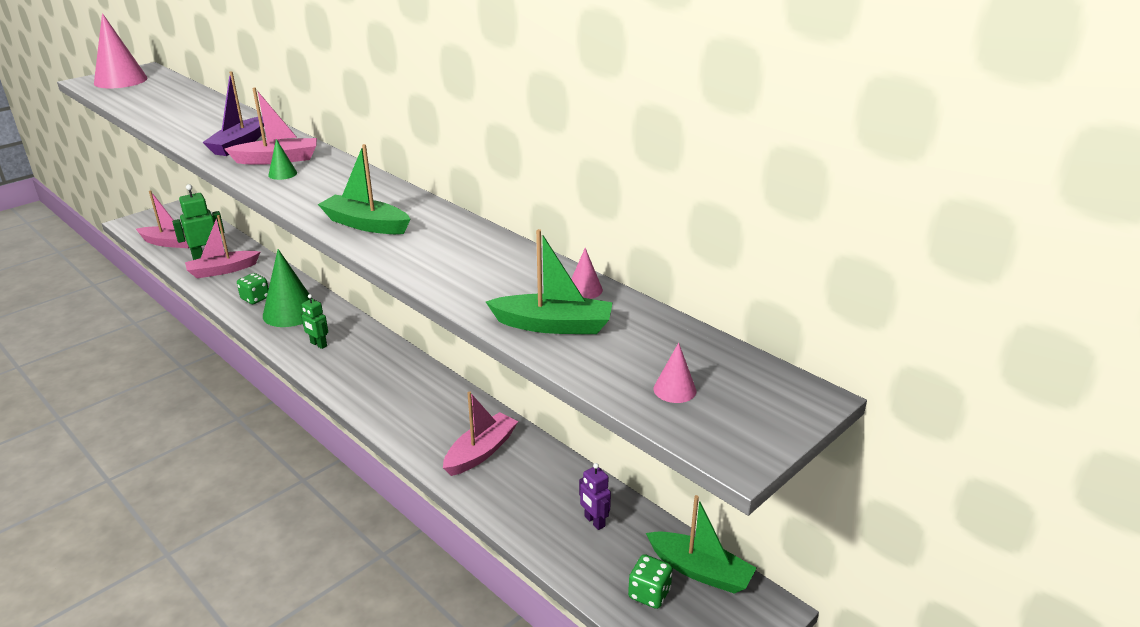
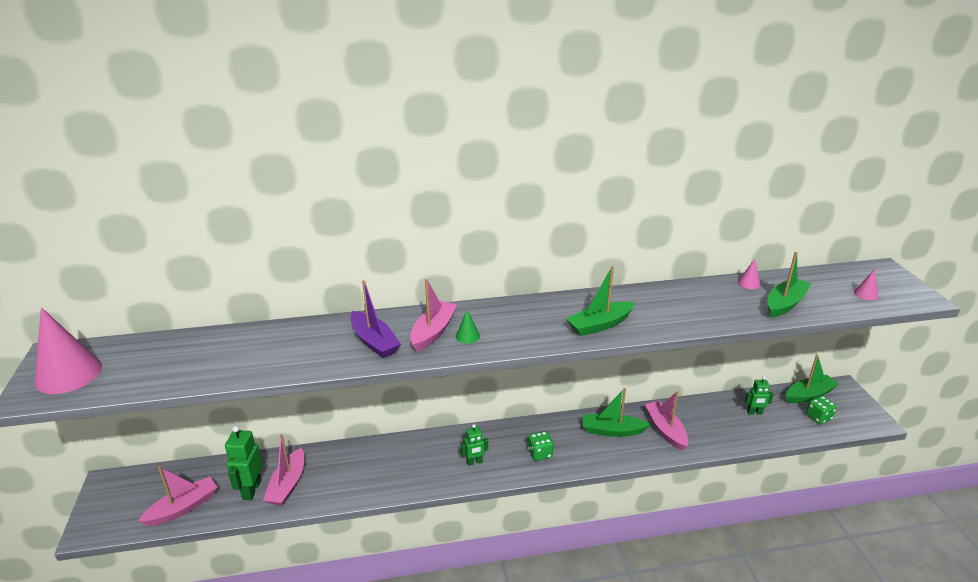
camera: 55 degrees left, 0 degrees up
green dice [237,273,269,304] -> green dice moved to [528,431,553,461]
green cone [263,249,313,327] -> none
purple robot [579,463,611,530] -> green robot [745,376,773,414]
none -> green boat [583,388,650,437]

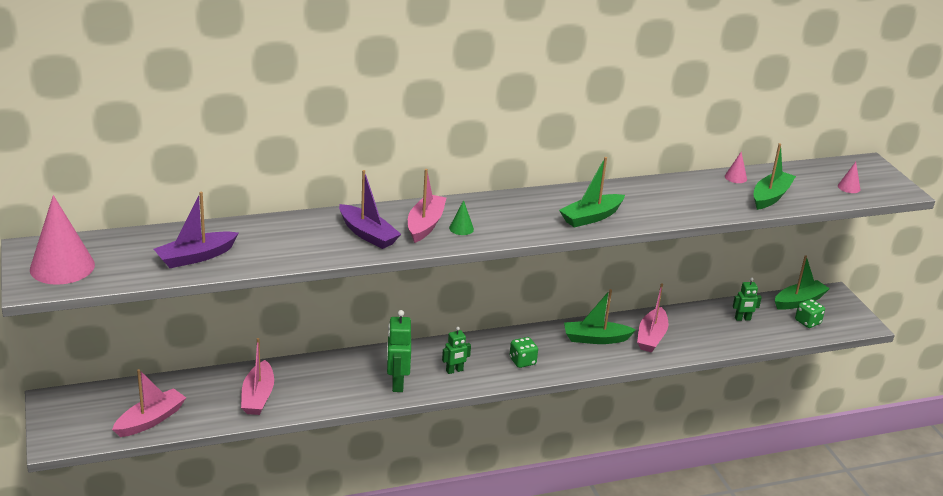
camera: 10 degrees left, 0 degrees up
green robot [225,426,263,500] -> green robot moved to [387,310,411,392]
pink boat [645,391,688,451] -> pink boat turned 135 degrees counterclockwise [637,283,668,352]
none -> purple boat [154,192,239,268]

